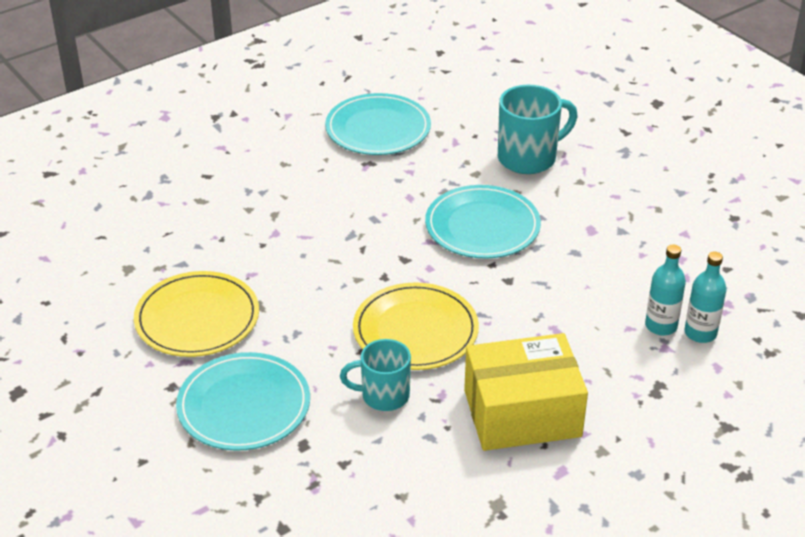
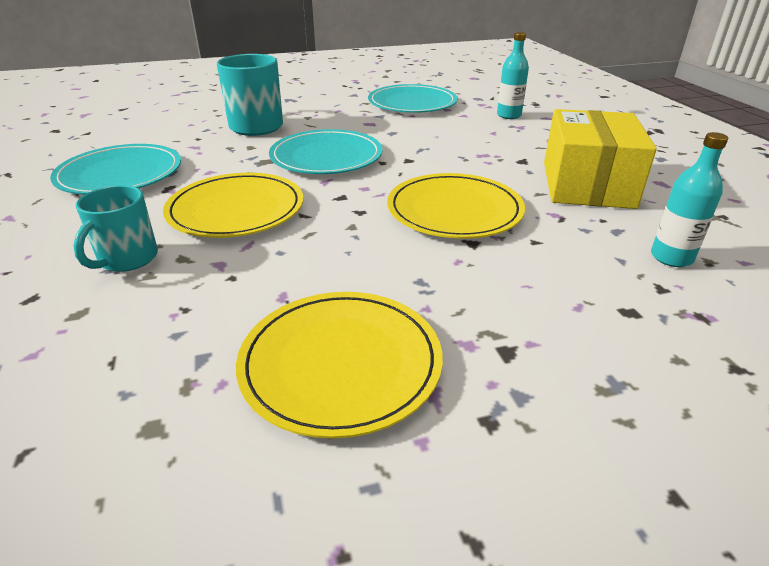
camera: 70 degrees left, 5 degrees down
turquoise plate [176,352,310,451] -> turquoise plate moved to [368,84,458,113]
turquoise mug [340,339,411,411] -> turquoise mug moved to [73,185,158,272]
turquoise bottle [645,244,686,336] -> turquoise bottle moved to [651,132,728,267]
none -> yellow plate [163,173,303,238]

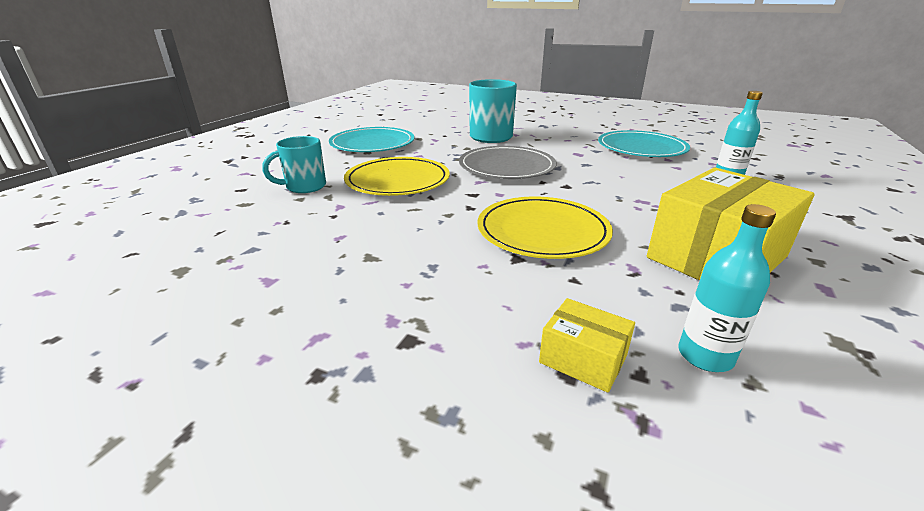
camera: 40 degrees right, 5 degrees down
yellow plate [236,292,443,439] -> none
turquoise plate [269,129,383,174] -> grey plate [459,146,557,179]
none -> yellow box [539,298,635,393]

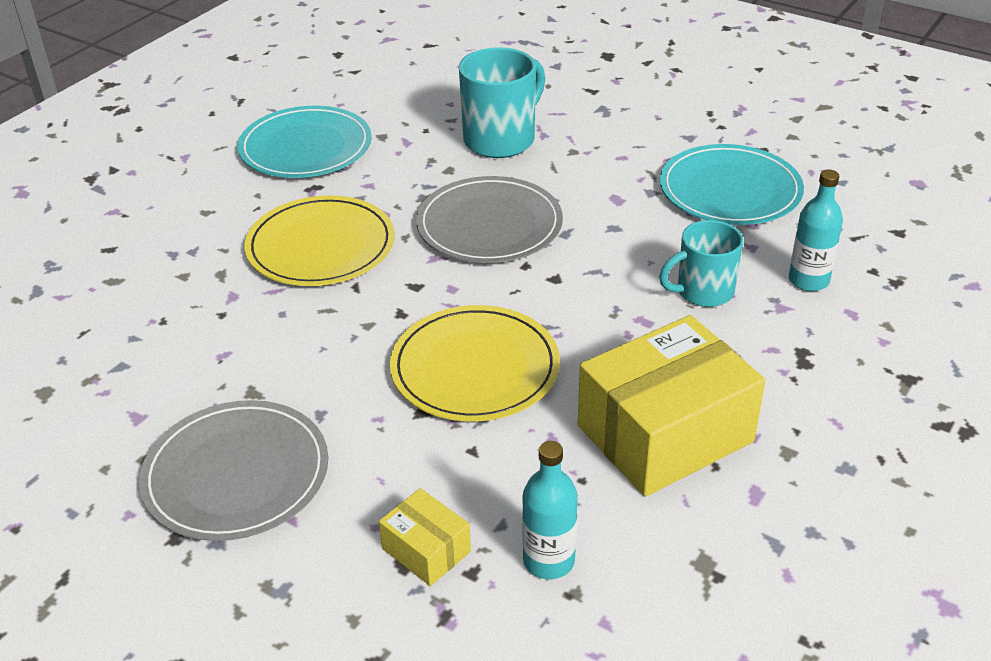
camera: 10 degrees right, 10 degrees up
turquoise mug [262,136,326,193] -> turquoise mug moved to [659,220,743,307]
none -> grey plate [139,400,328,541]

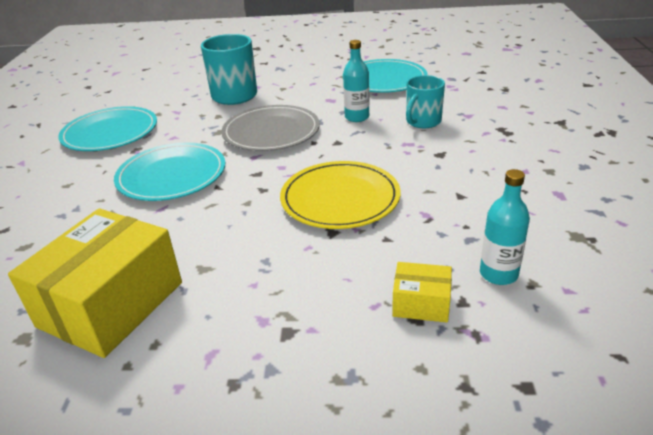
camera: 30 degrees left, 5 degrees down
grey plate [139,400,328,541] -> none
yellow plate [244,195,395,286] -> turquoise plate [114,143,225,201]
yellow box [578,315,766,497] -> yellow box moved to [8,209,182,358]
turquoise bottle [789,169,843,291] -> turquoise bottle moved to [343,40,369,122]

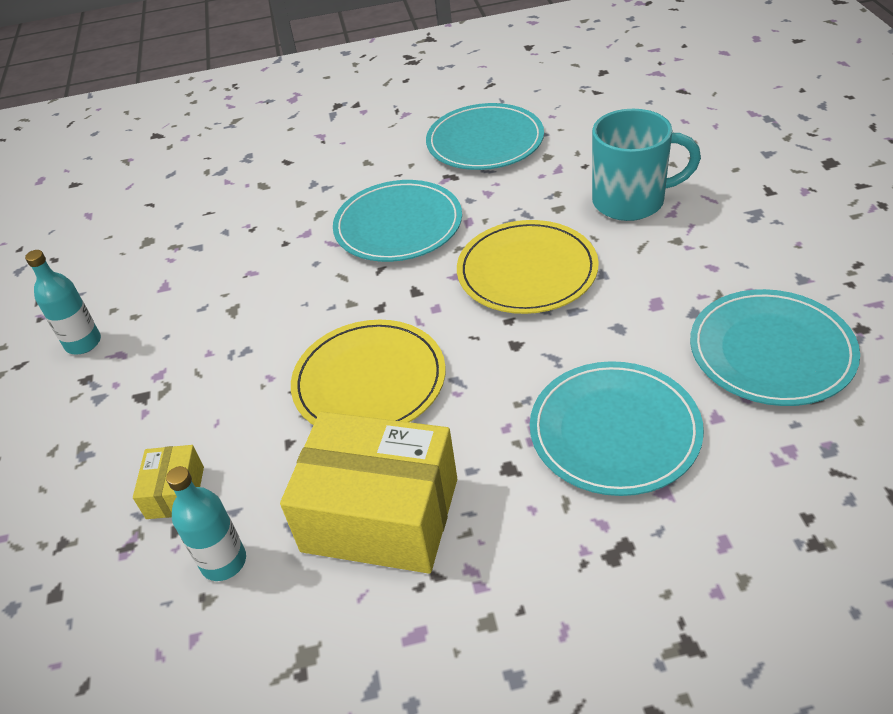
camera: 80 degrees right, 10 degrees up
yellow box [8,209,182,358] -> yellow box moved to [280,411,457,574]
grey plate [221,105,320,151] -> yellow plate [457,220,599,314]
turquoise bottle [343,40,369,122] -> turquoise bottle moved to [25,250,101,354]
turquoise mug [406,75,445,128] -> turquoise plate [530,361,704,496]

